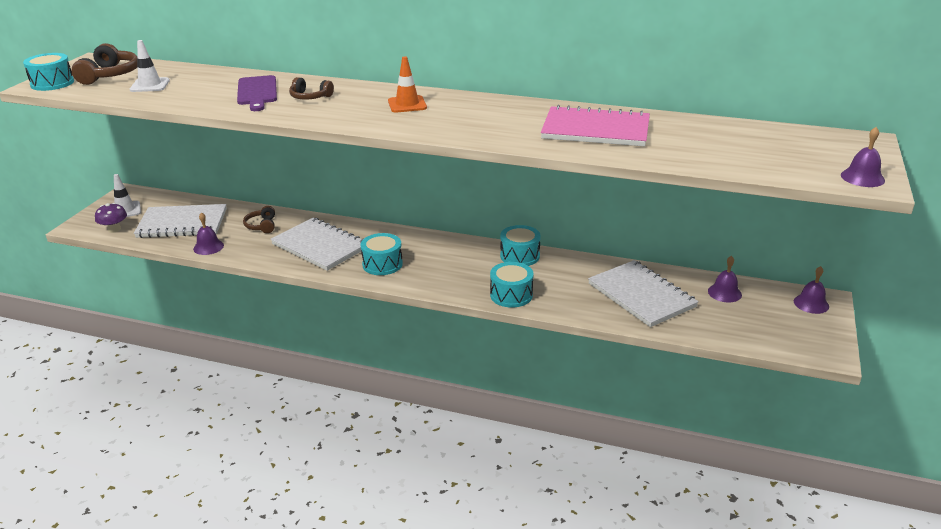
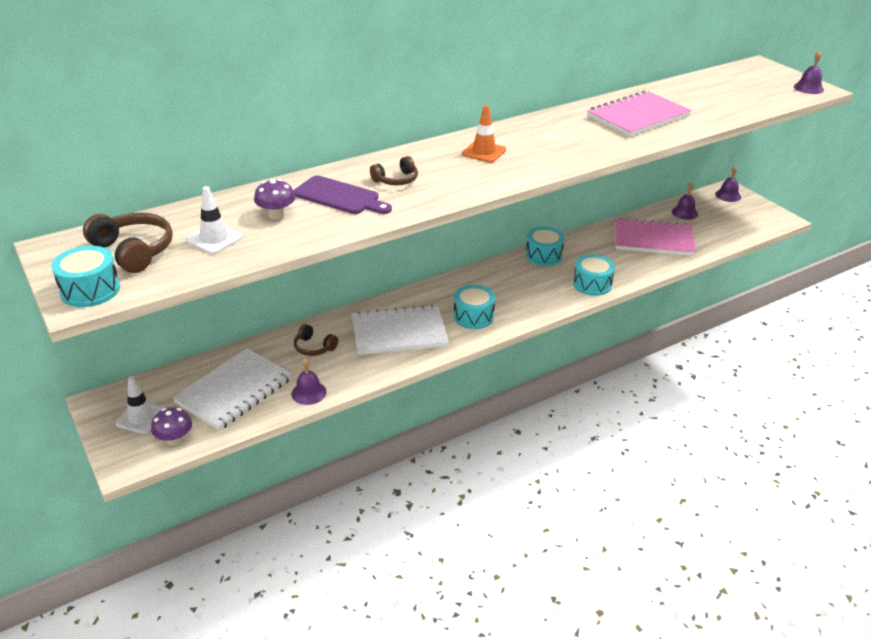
camera: 50 degrees left, 5 degrees up
white notebook [588,260,699,327] -> pink notebook [615,217,696,256]
none -> purple mushroom [254,179,296,219]

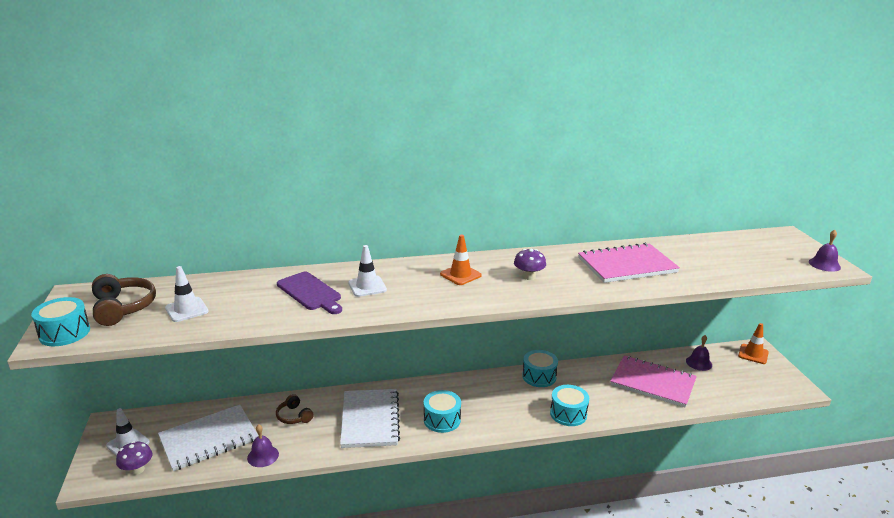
camera: 20 degrees right, 10 degrees down
purple mushroom [254,179,296,219] -> purple mushroom moved to [514,249,546,280]
white notebook [352,305,449,355] -> white notebook turned 75 degrees clockwise [340,389,400,448]
brown headphones [370,156,418,185] -> white traffic cone [348,245,387,297]
purple bell [715,165,741,202] -> orange traffic cone [738,323,769,364]

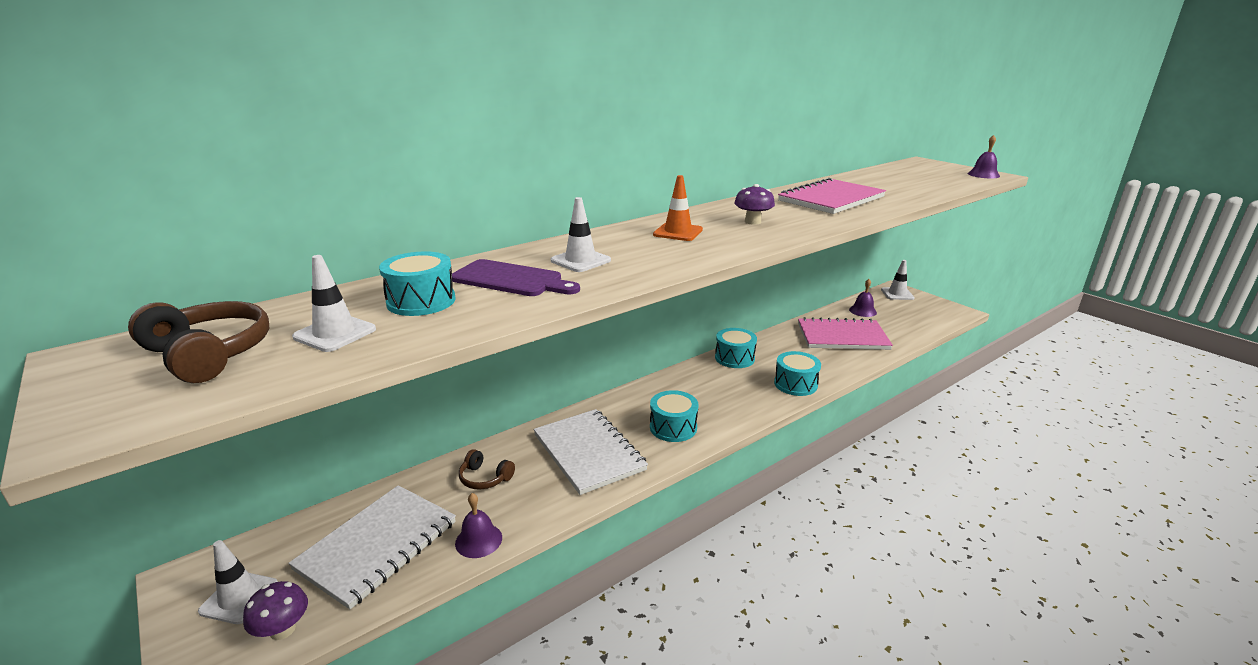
camera: 25 degrees left, 0 degrees up
turquoise drum [31,297,90,346] -> turquoise drum moved to [379,251,456,316]
orange traffic cone [738,323,769,364] -> white traffic cone [881,260,915,300]

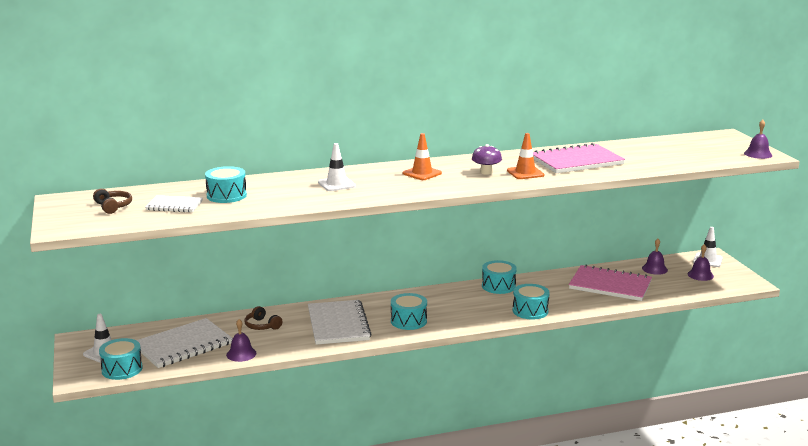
camera: 20 degrees right, 5 degrees down
brown headphones [128,301,269,383] -> brown headphones [93,188,132,214], size x0.62
purple mushroom [243,581,308,640] -> turquoise drum [99,338,143,380]
white traffic cone [292,255,376,352] -> white notebook [145,195,203,212]
purple cutting board [452,259,580,296] -> none
none -> orange traffic cone [507,133,544,179]
none -> purple bell [687,244,714,281]

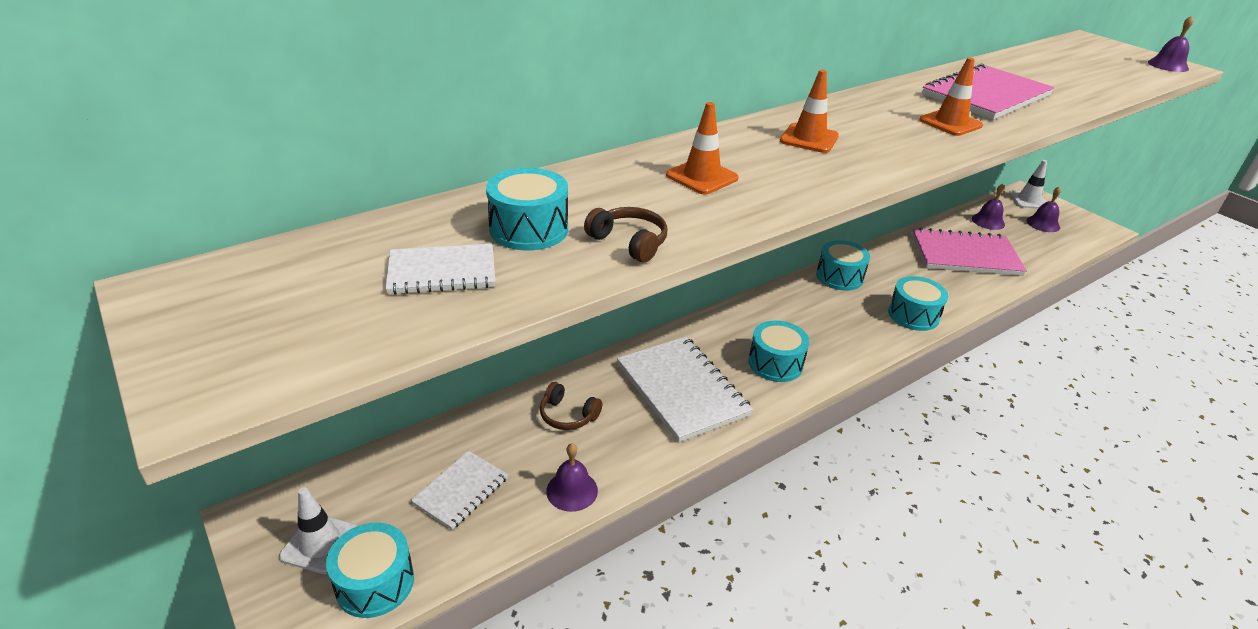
camera: 20 degrees left, 15 degrees up
brown headphones [93,188,132,214] -> brown headphones moved to [584,207,667,262]
white notebook [136,318,233,368] -> white notebook [411,451,508,530], size x0.56
white traffic cone [318,143,356,191] -> orange traffic cone [666,102,739,195]
purple mushroom [472,144,502,175] -> none

